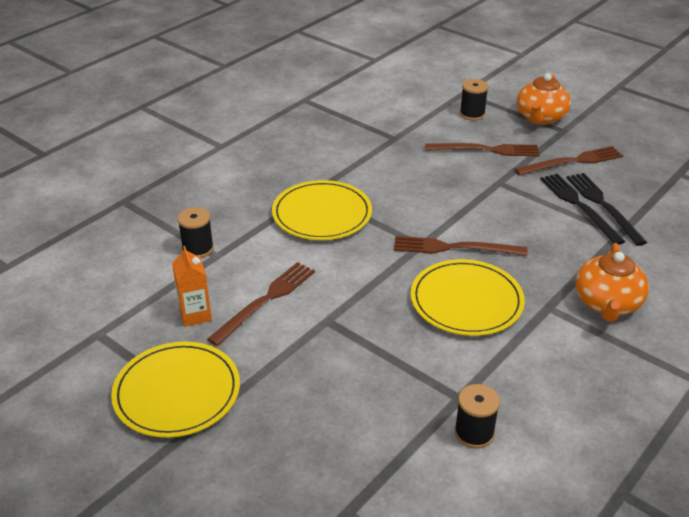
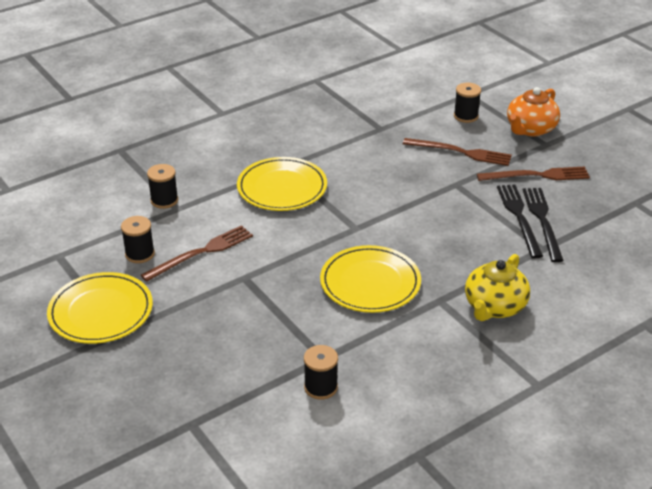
camera: 15 degrees right, 0 degrees up
orange carton [172,246,212,327] -> black spool [121,216,155,263]
brown fork [394,236,528,256] -> none
orange teapot [575,243,649,322] -> yellow teapot [465,254,530,321]

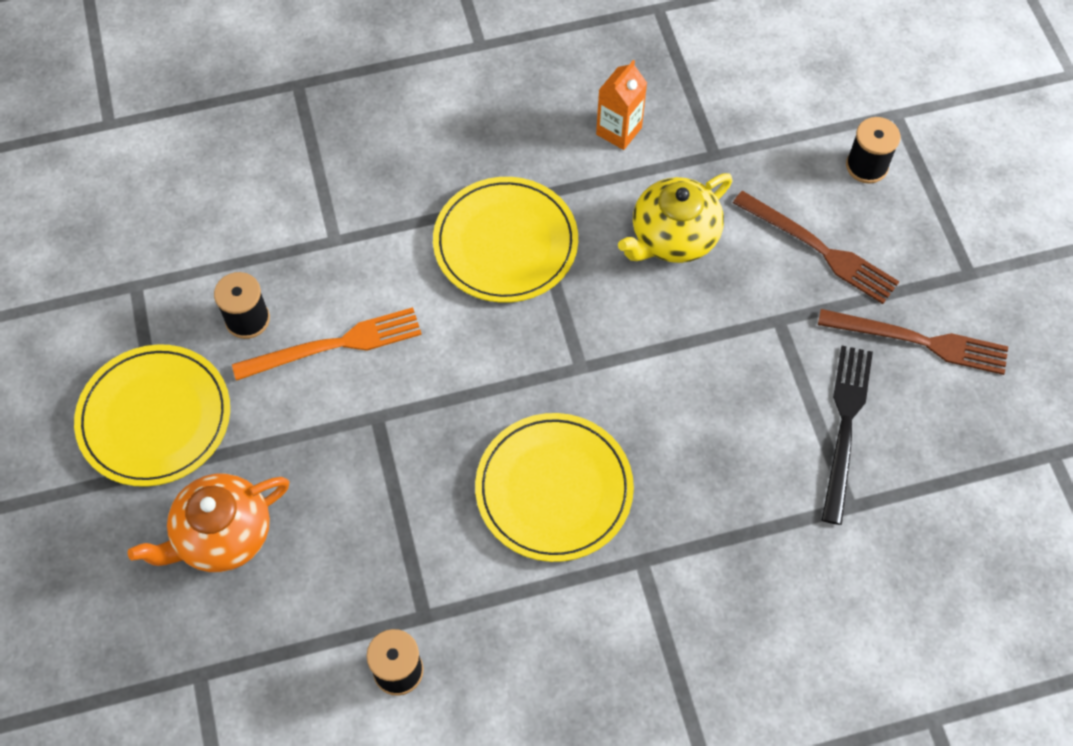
camera: 20 degrees right, 25 degrees up
brown fork [141,225,253,282] -> orange fork [232,307,422,381]
black spool [147,164,178,209] -> none
yellow teapot [465,254,530,321] -> yellow teapot moved to [618,173,732,263]
orange teapot [507,87,560,137] -> orange teapot moved to [128,474,289,572]
black fork [523,188,564,262] -> none
none -> orange carton [596,60,647,150]

